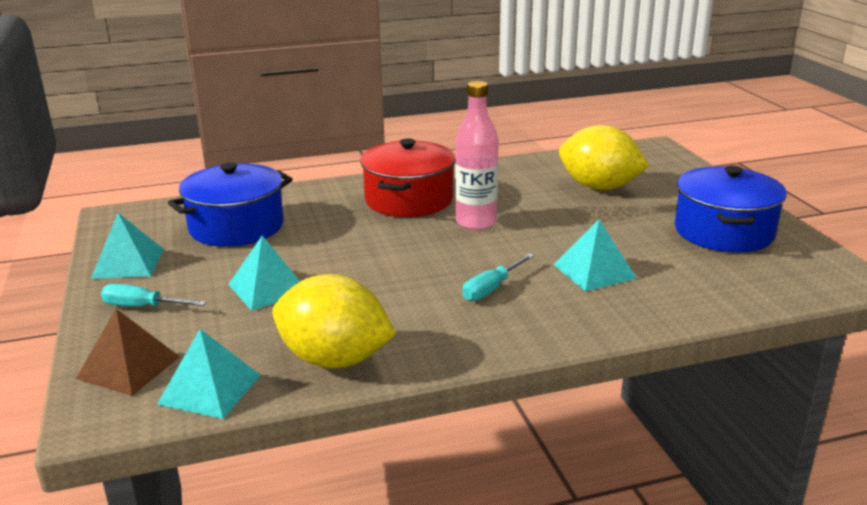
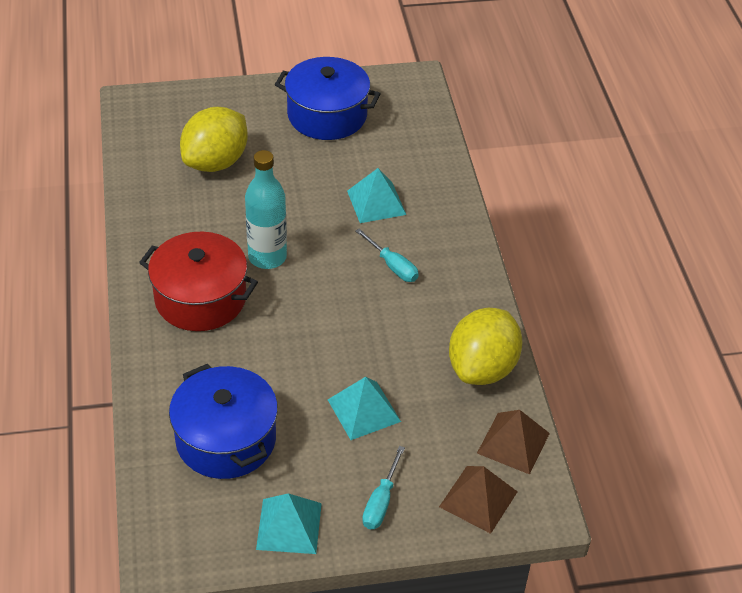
camera: 85 degrees left, 20 degrees up
turquoise pyramid [157,329,261,419] -> brown pyramid [477,410,550,475]
pink bottle [455,81,498,230] -> turquoise bottle [245,150,287,269]

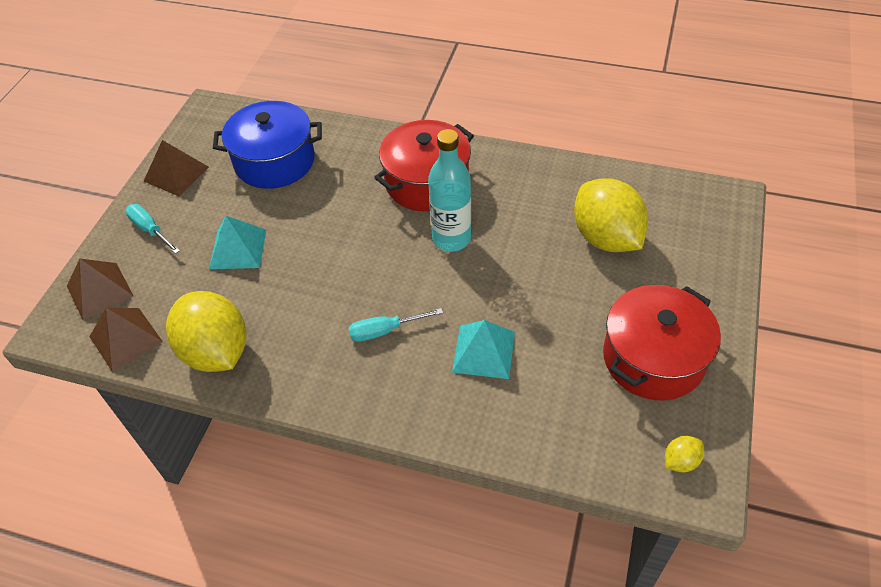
camera: 120 degrees right, 5 degrees up
turquoise pyramid [256,493,322,554] -> brown pyramid [144,140,209,196]
blue pot [275,57,381,140] -> red pot [603,285,721,400]
none -> yellow lemon [665,436,704,472]

